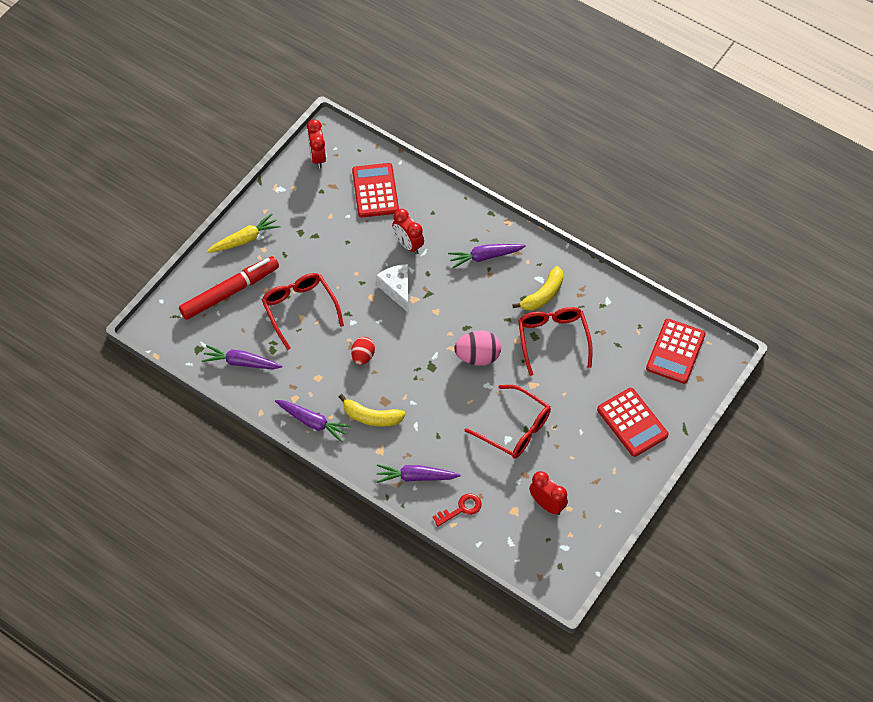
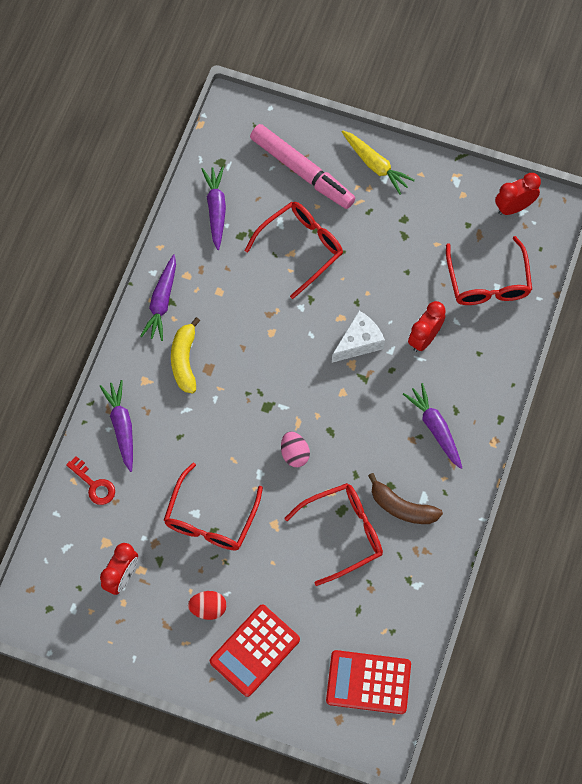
camera: 75 degrees right, 10 degrees up
red marker [179,256,279,320] -> pink marker [250,124,355,209]
red egg [351,337,375,365] -> red egg moved to [188,591,226,620]
red calculator [352,163,399,218] -> red glasses [446,236,532,305]
pink egg [454,331,501,366] -> pink egg [281,431,310,467], size x0.66
yellow banana [512,266,564,310] -> brown banana [368,473,443,524]

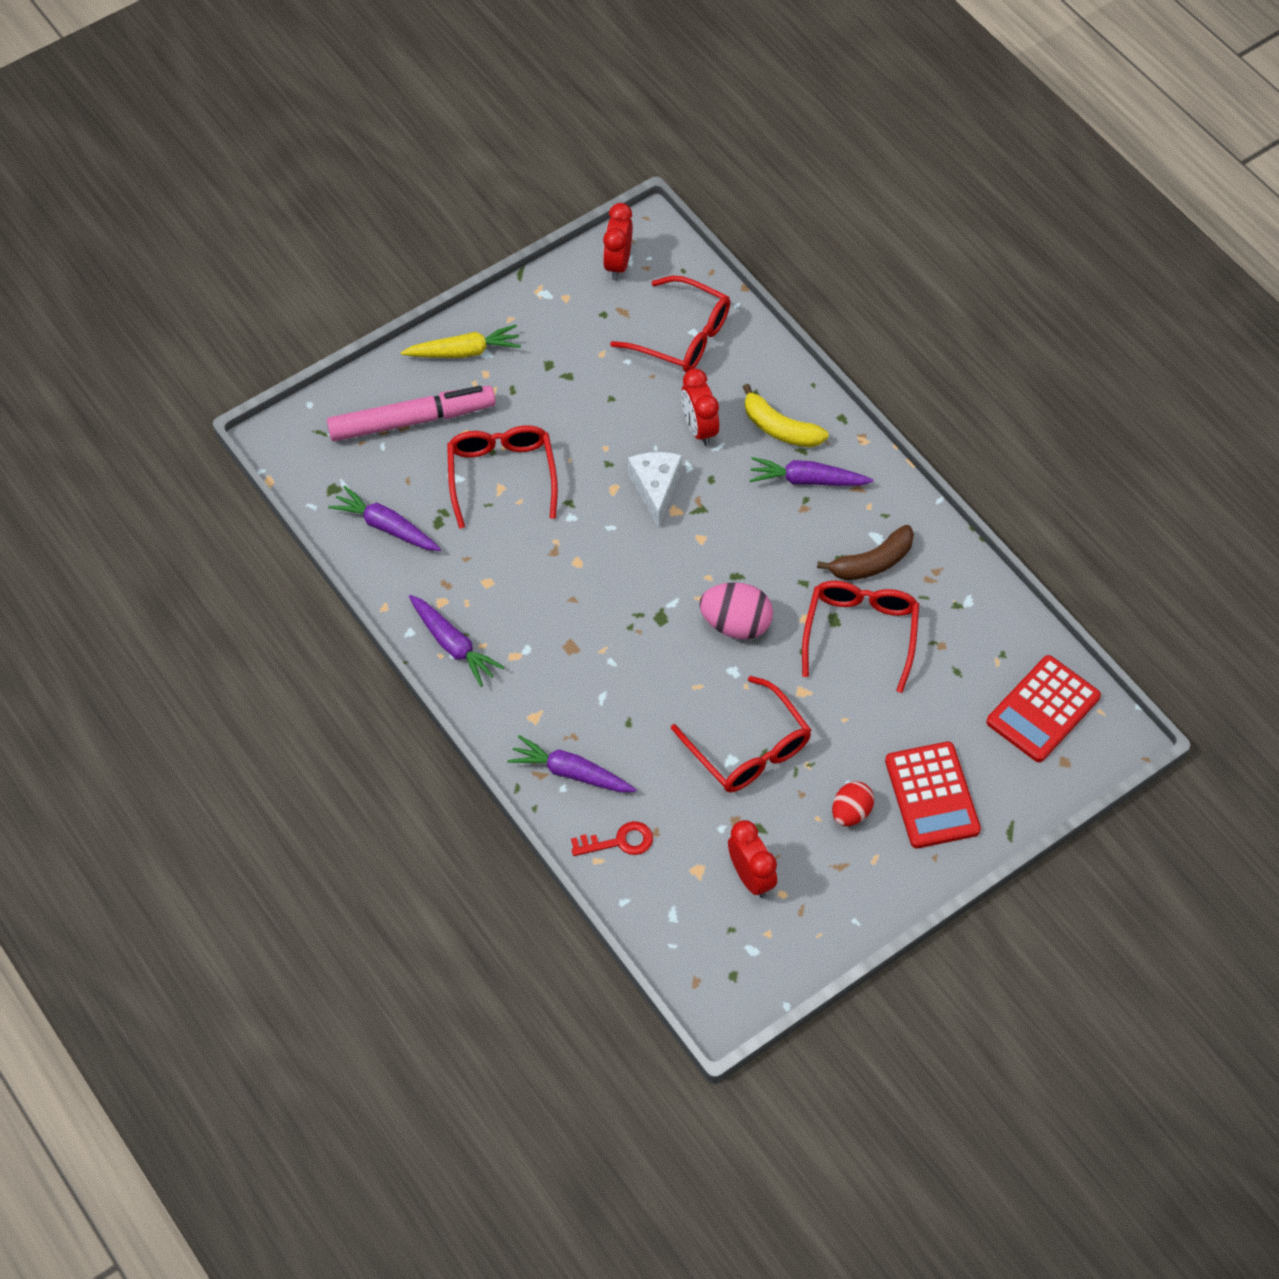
camera: 55 degrees left, 10 degrees down
yellow banana [171,317,200,393] -> yellow banana moved to [743,384,829,447]
pink egg [281,431,310,467] -> pink egg [699,582,773,639], size x1.52

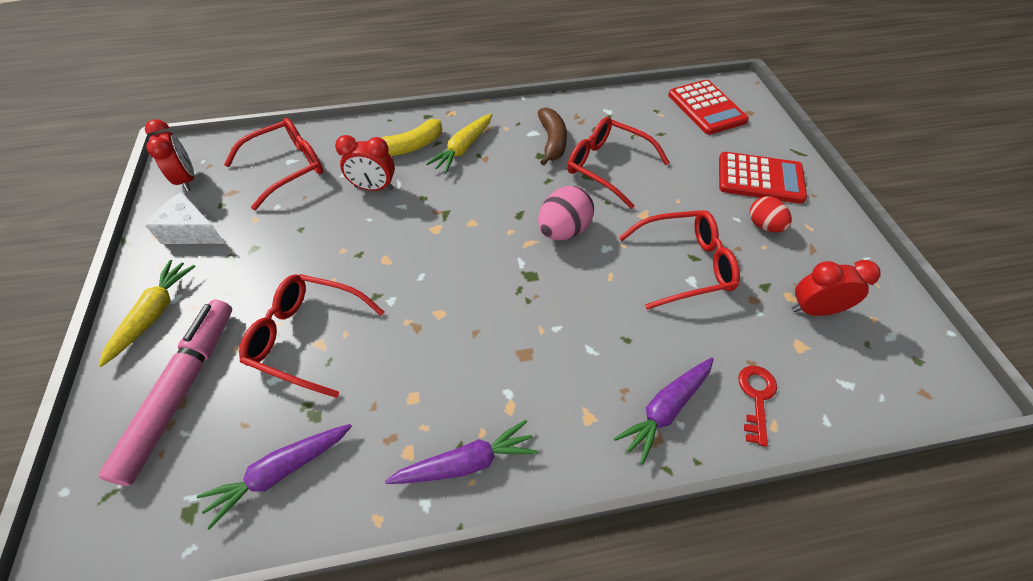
camera: 65 degrees left, 5 degrees down
red clock [603,203,633,280] -> red clock turned 150 degrees counterclockwise [145,119,194,191]
white cheese [628,452,682,528] -> white cheese moved to [145,192,226,244]
purple carrot [749,457,873,486] -> yellow carrot [426,113,492,173]

